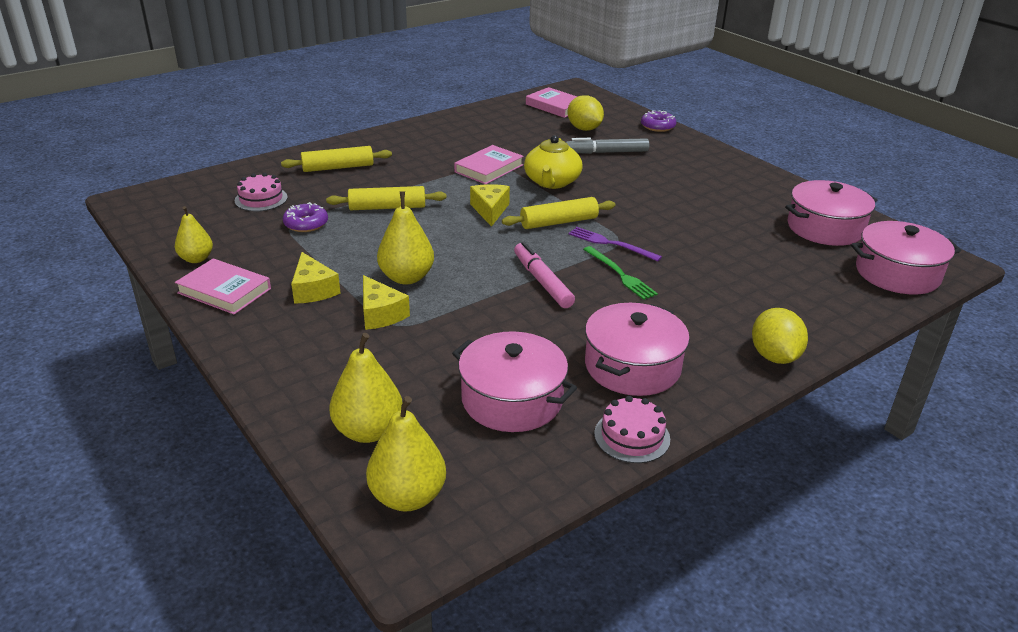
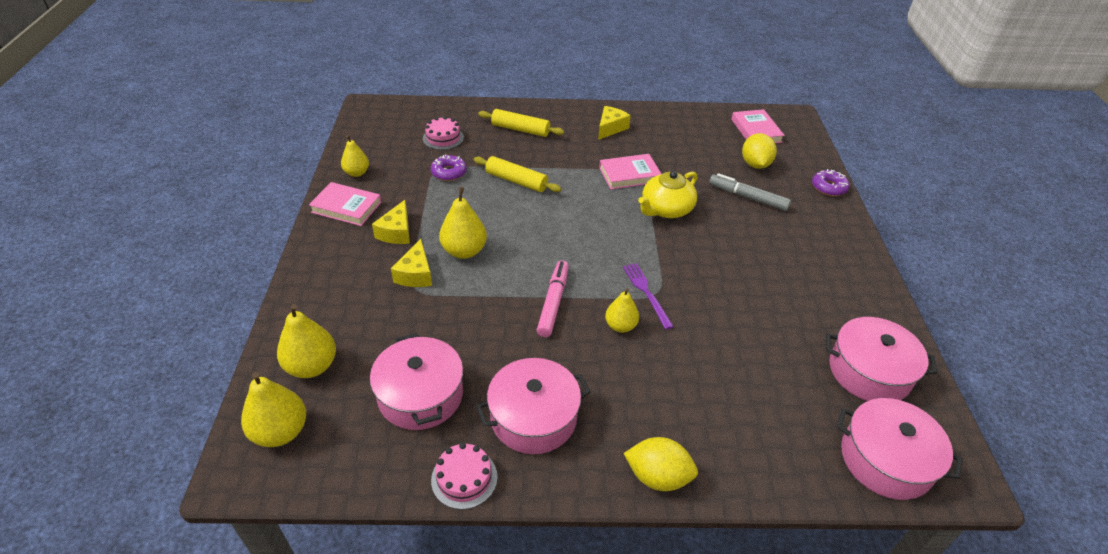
camera: 35 degrees right, 10 degrees up
pink book [175,258,271,315] -> pink book turned 45 degrees counterclockwise [309,182,382,226]
yellow cheese [470,184,510,227] -> yellow cheese moved to [598,106,631,140]
yellow rolling pin [502,197,616,229] -> none
green fork [583,246,658,300] -> yellow pear [605,288,639,333]
yellow lemon [752,308,808,364] -> yellow lemon turned 75 degrees clockwise [624,437,698,491]

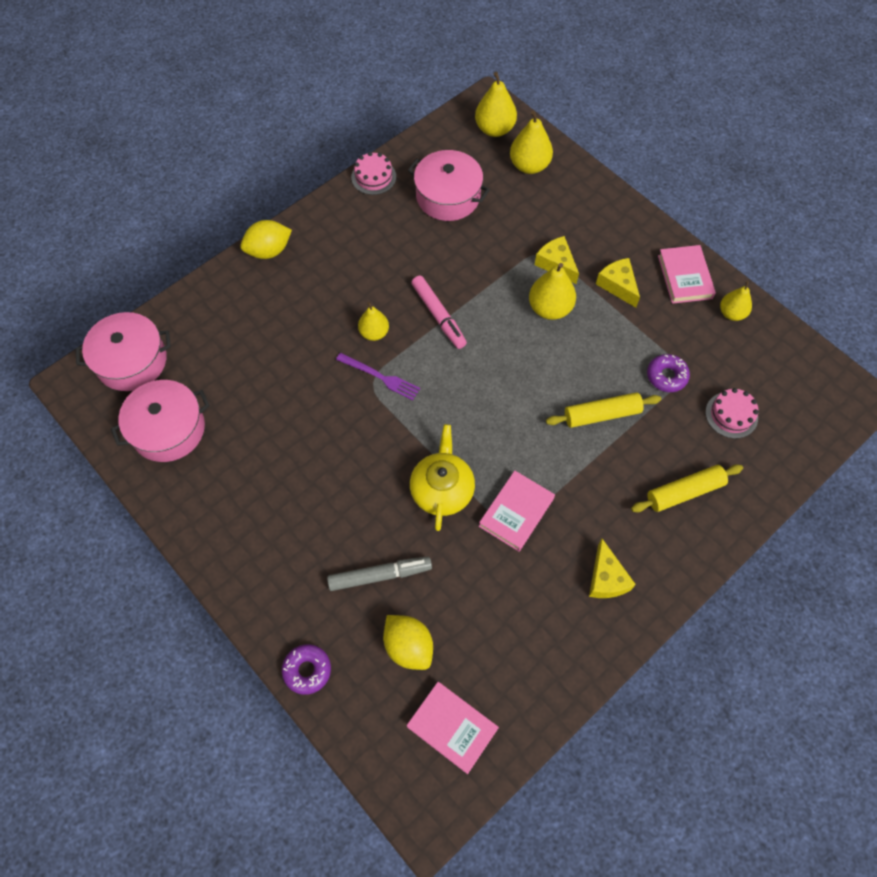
camera: 140 degrees right, 20 degrees up
pink book [309,182,382,226] -> pink book turned 75 degrees counterclockwise [658,245,716,304]
pink pot [476,358,591,454] -> none

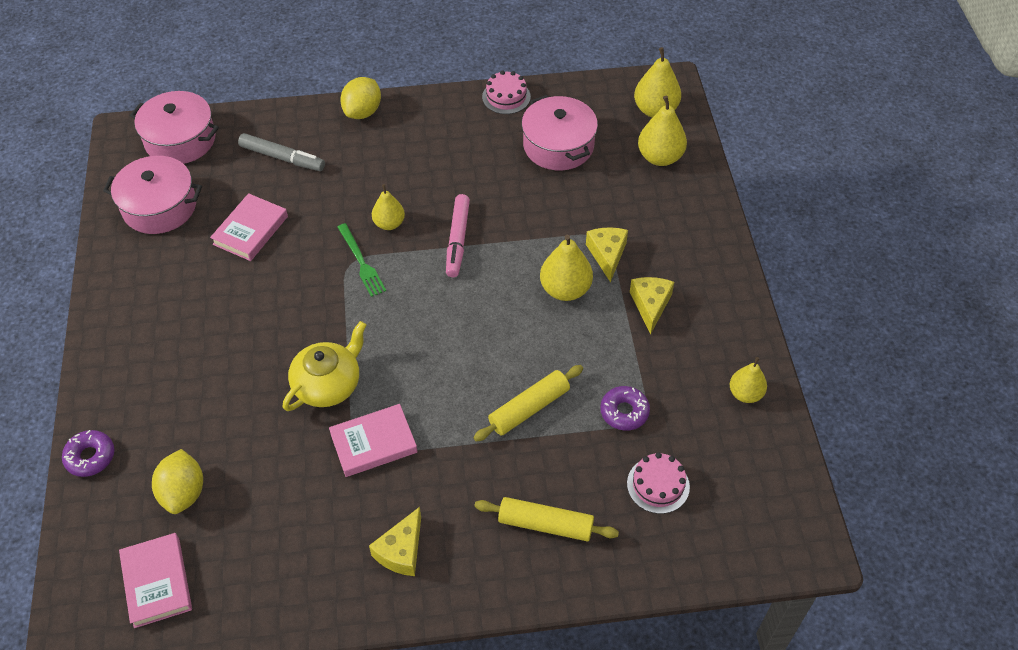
camera: 35 degrees right, 10 degrees down
yellow lemon [240,220,292,259] -> yellow lemon turned 75 degrees counterclockwise [340,77,381,119]
grey marker [327,557,432,591] -> grey marker moved to [238,133,325,171]
purple fork [336,353,420,400] -> green fork [338,223,386,297]
yellow rolling pin [546,392,661,428] -> yellow rolling pin turned 60 degrees counterclockwise [473,365,583,441]
pink book [658,245,716,304] -> pink book moved to [210,193,288,261]

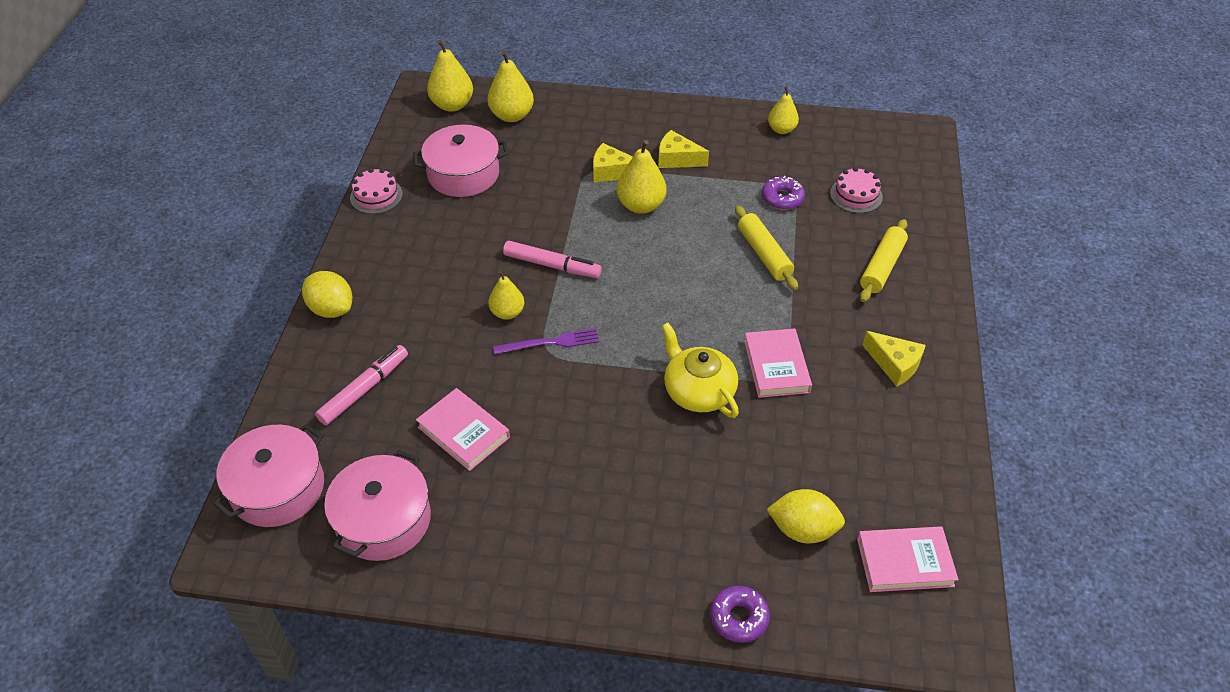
camera: 75 degrees left, 5 degrees down
grey marker [238,133,325,171] -> pink marker [315,345,408,425]
green fork [338,223,386,297] -> purple fork [493,328,599,355]

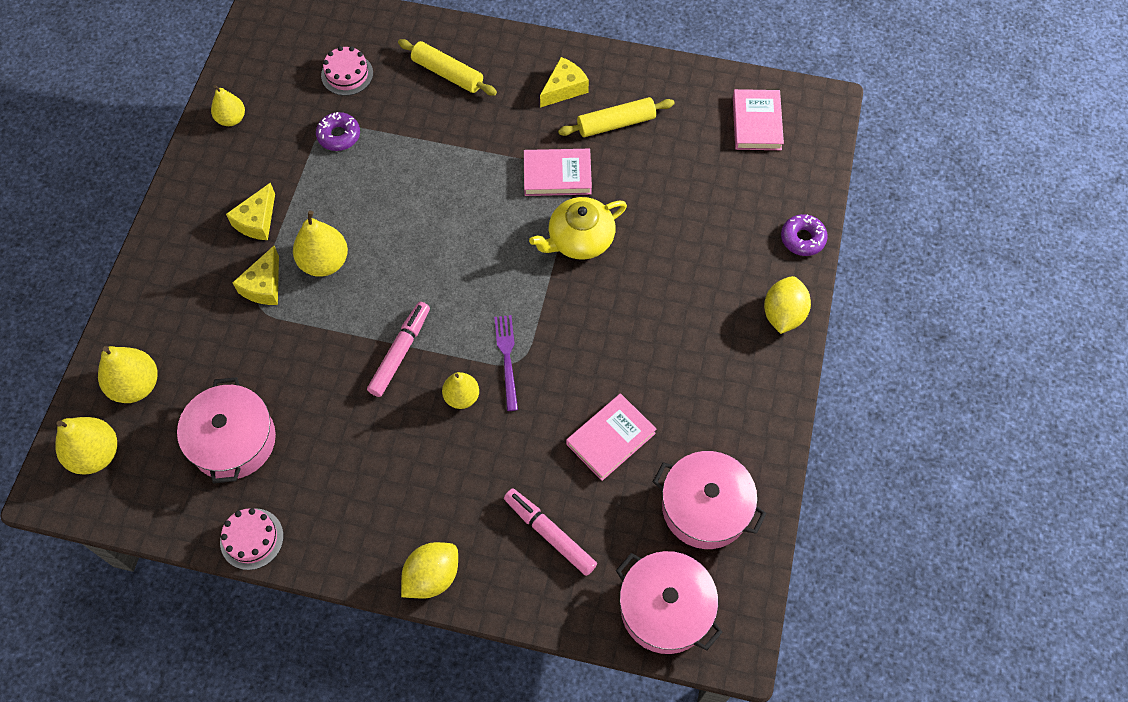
camera: 85 degrees left, 15 degrees up
yellow rolling pin [735,206,798,290] -> yellow rolling pin moved to [558,97,675,137]
yellow lemon [766,489,845,544] -> yellow lemon moved to [764,276,811,334]

